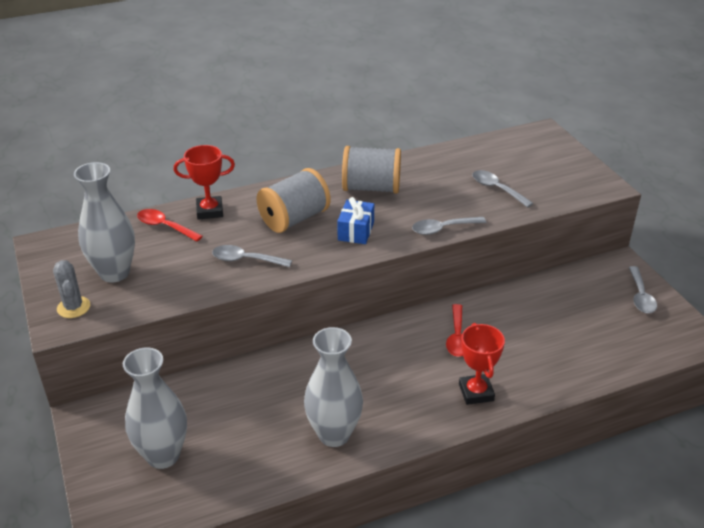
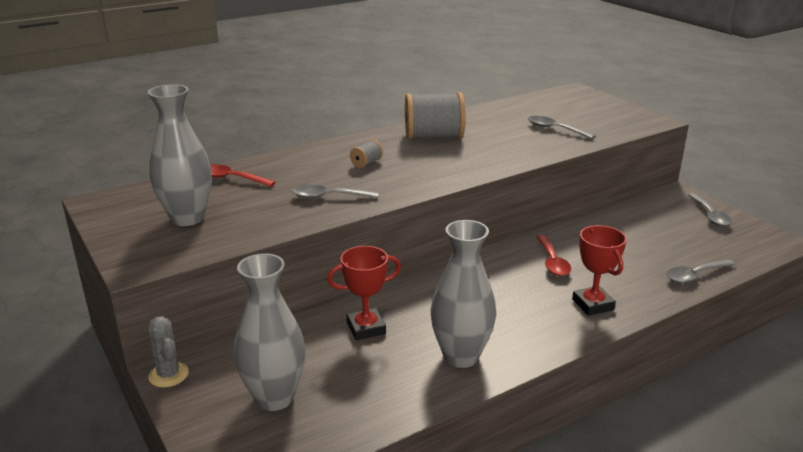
camera: 10 degrees left, 10 degrees down
grey cactus [53,260,90,318] -> grey cactus moved to [148,316,189,388]
red trophy [174,145,235,220] -> red trophy moved to [327,246,401,340]
grey spool [257,168,331,233] -> grey spool [350,140,383,168], size x0.45
blue gift [337,197,374,244] -> none
grey spoon [412,217,486,235] -> grey spoon moved to [666,259,735,283]

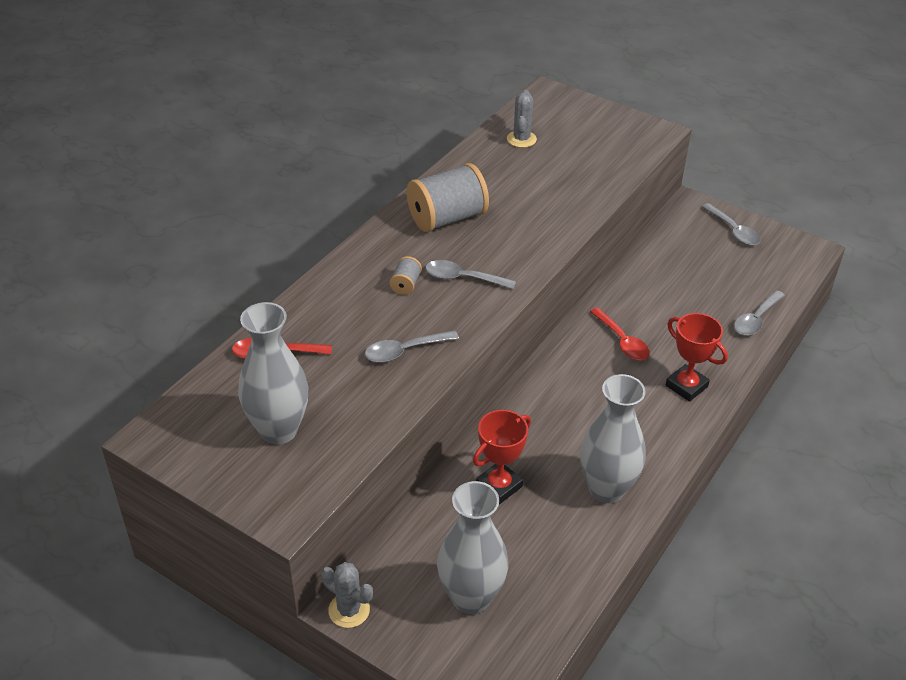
camera: 25 degrees left, 15 degrees up
grey spoon [528,116,595,139] -> grey spoon moved to [425,260,516,289]
none -> grey cactus [507,90,537,148]

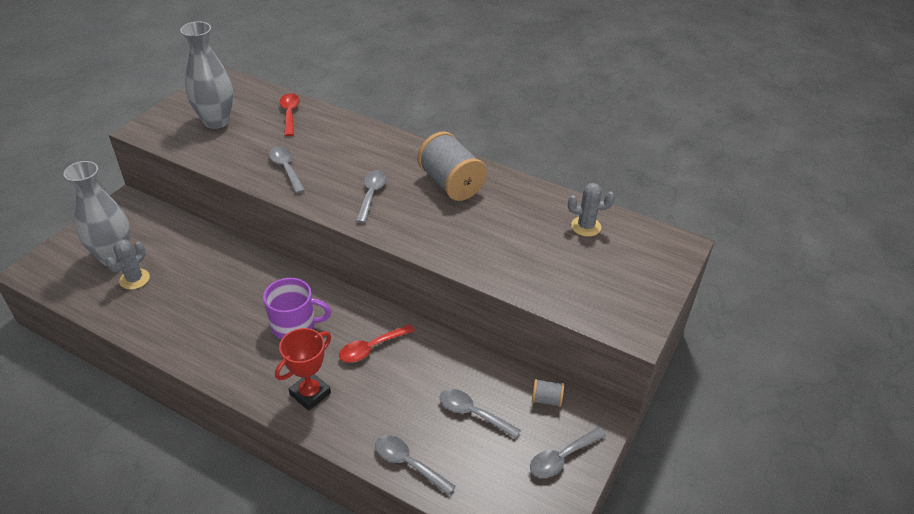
camera: 85 degrees right, 0 degrees up
grey cactus [321,562,373,628] -> grey cactus moved to [106,239,150,290]
grey spool [389,256,422,295] -> grey spool moved to [532,379,564,407]
red trophy [473,410,531,504] -> none
grey vase [580,374,646,503] -> none
none -> purple mug [263,278,331,339]
none -> grey spoon [440,389,521,439]

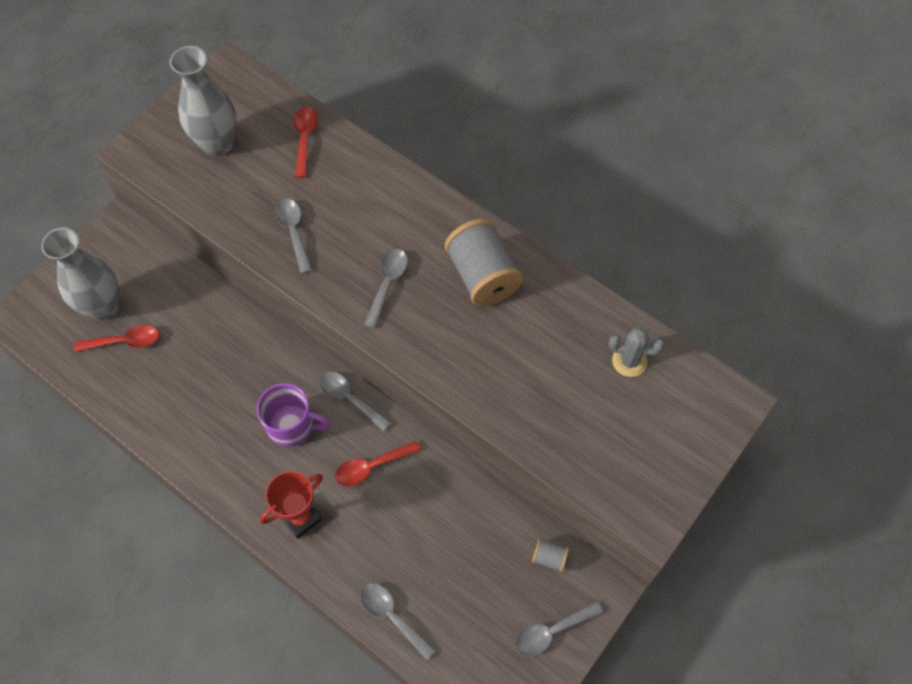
camera: 10 degrees right, 20 degrees up
grey cactus [106,239,150,290] -> red spoon [74,325,159,352]
grey spoon [440,389,521,439] -> grey spoon moved to [319,372,391,431]

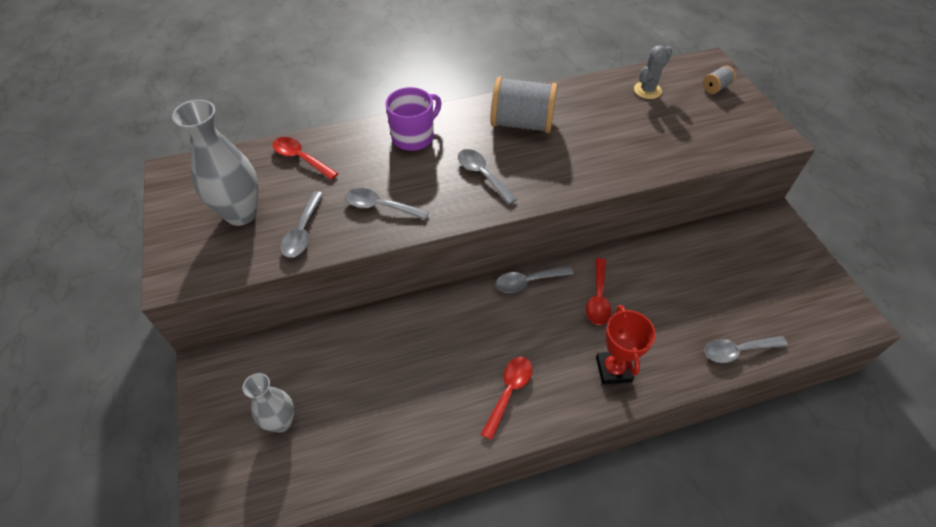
camera: 55 degrees left, 10 degrees down
grey vase [41,228,119,320] -> grey vase [243,373,294,432], size x0.63
red spoon [74,325,159,352] -> red spoon moved to [480,357,532,440]
purple mug [257,383,331,447] -> purple mug moved to [385,87,442,151]
grey spoon [514,601,603,656] -> grey spoon moved to [280,191,324,258]
grey spool [532,538,569,572] -> grey spool moved to [703,66,736,94]

